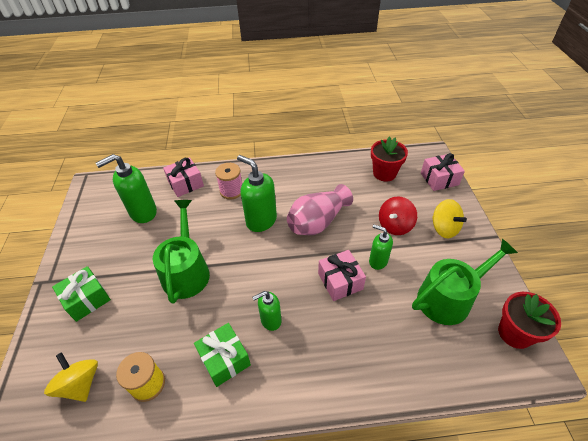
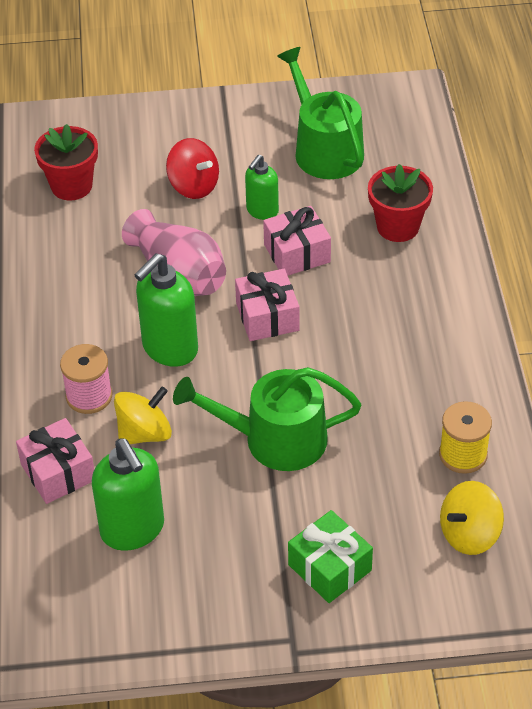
camera: 90 degrees left, 0 degrees up
green gift [194,323,251,387] -> none
green soap dispenser [252,291,282,331] -> none
pink gift [421,153,465,191] -> pink gift moved to [235,269,299,341]
yellow spinning top [432,199,467,238] -> yellow spinning top moved to [114,387,172,444]
red flower pot [498,292,561,349] -> red flower pot moved to [368,164,433,242]

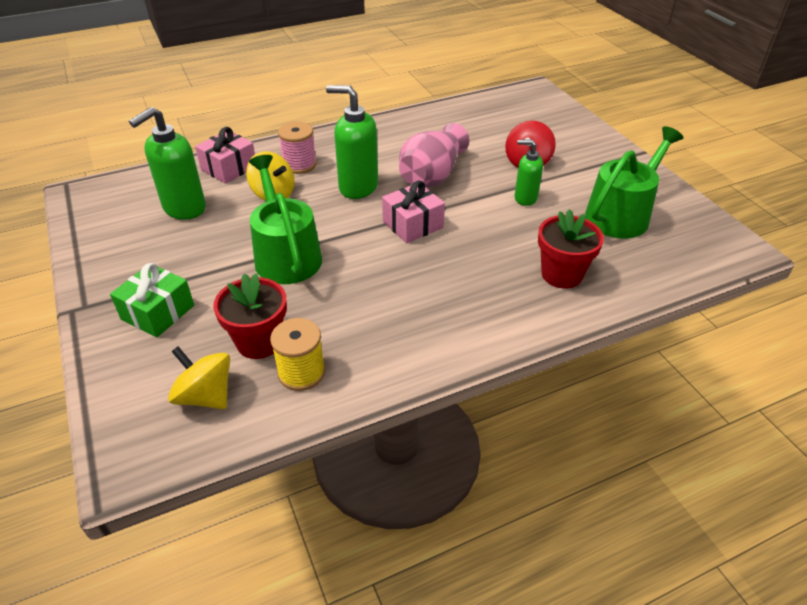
camera: 70 degrees right, 5 degrees down
red flower pot [34,124,98,201] -> red flower pot moved to [213,273,287,359]
pink gift [263,206,331,276] -> none

